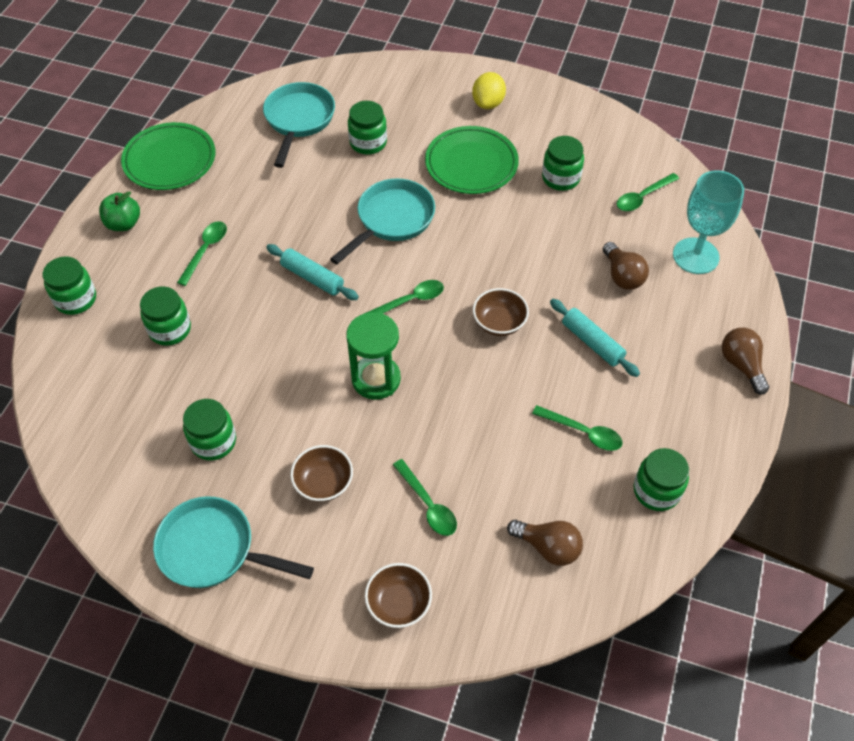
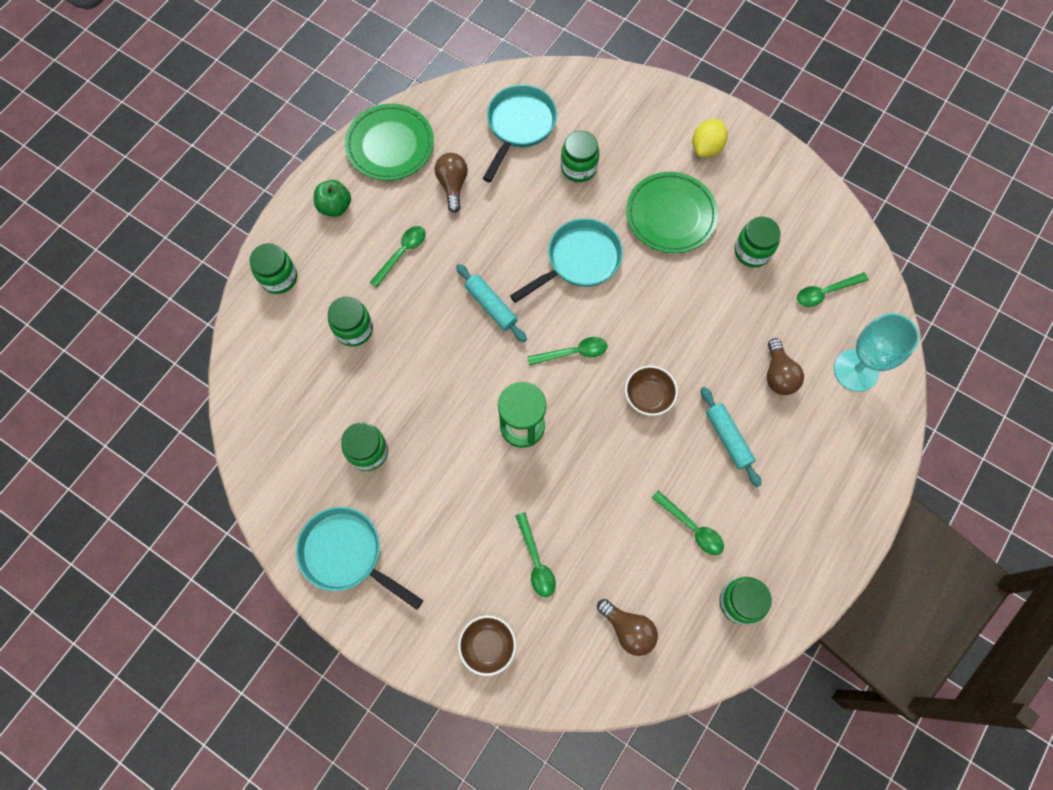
camera: 15 degrees right, 15 degrees up
brown bowl [290,445,353,502] -> none
brown light bulb [722,328,769,395] -> brown light bulb moved to [435,153,468,213]

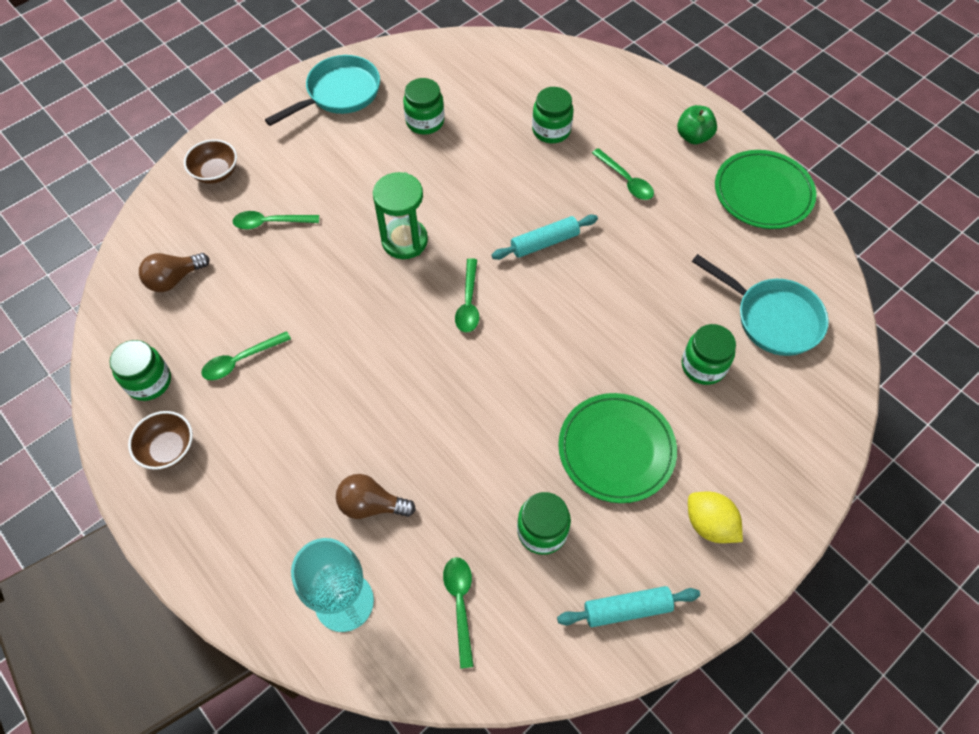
camera: 105 degrees right, 10 degrees down
green jar [250,243,297,294] -> none
brown light bulb [435,153,468,213] -> none
turquoise pan [510,218,623,303] -> none
brown bowl [625,366,678,416] -> brown bowl moved to [128,411,193,470]
turquoise rolling pin [701,387,761,487] -> turquoise rolling pin moved to [557,586,700,627]

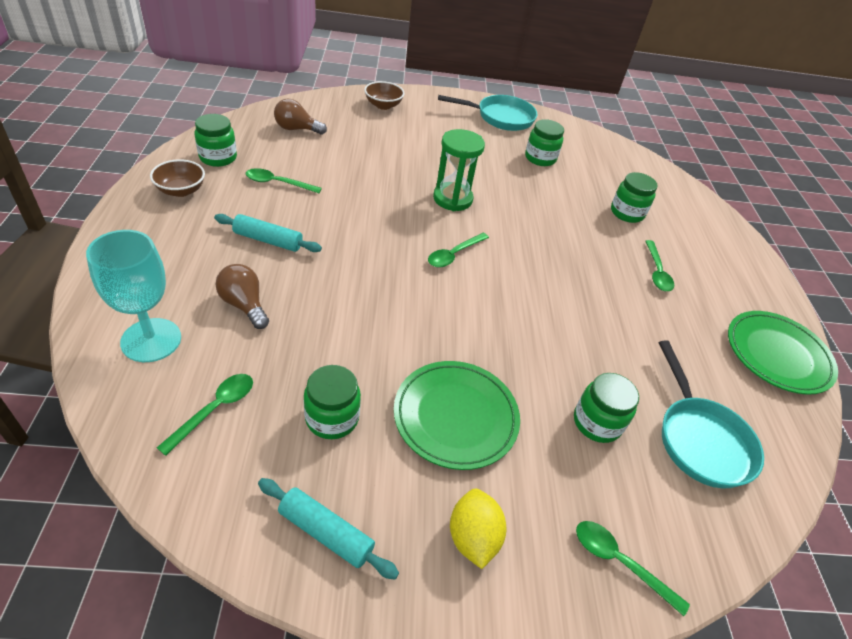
camera: 35 degrees right, 15 degrees down
green spoon [233,211,319,230] -> green spoon moved to [576,521,690,616]
turquoise rolling pin [491,215,598,260] -> turquoise rolling pin moved to [214,214,322,252]
green apple [677,105,717,144] -> none

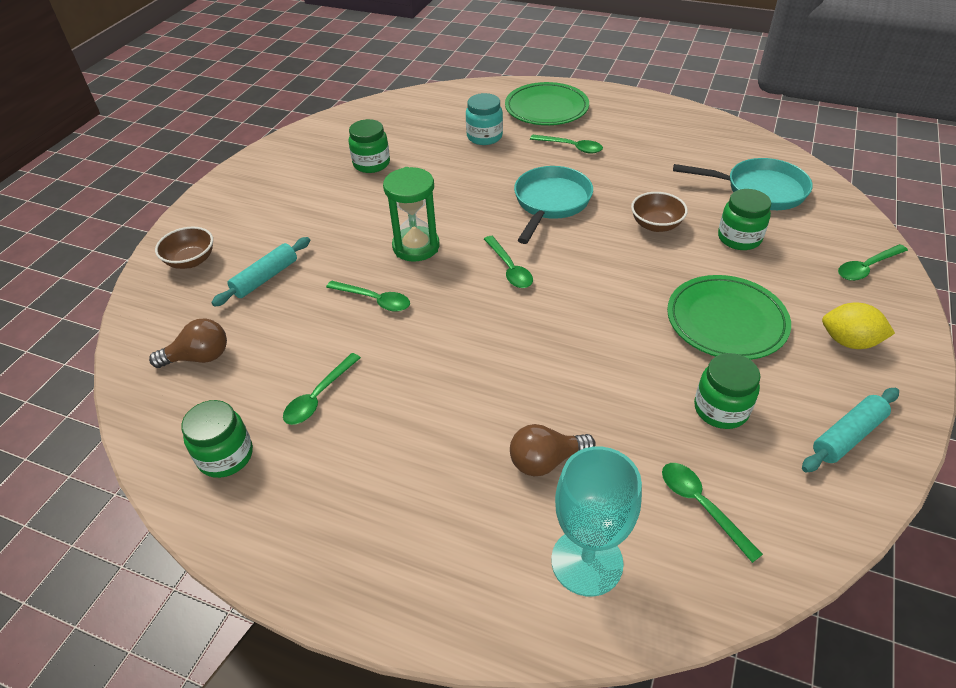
camera: 60 degrees left, 0 degrees up
brown bowl [150,159,205,197] -> brown bowl moved to [631,192,688,232]
turquoise rolling pin [214,214,322,252] -> turquoise rolling pin moved to [211,237,310,307]
brown light bulb [274,99,327,135] -> brown light bulb turned 135 degrees counterclockwise [149,318,227,368]
turquoise pan [438,95,537,131] -> turquoise pan moved to [514,166,593,244]
green jar [611,172,658,223] -> turquoise jar [466,93,503,145]
green plate [728,311,838,395] -> green plate moved to [505,82,589,125]
none -> green spoon [326,280,410,312]

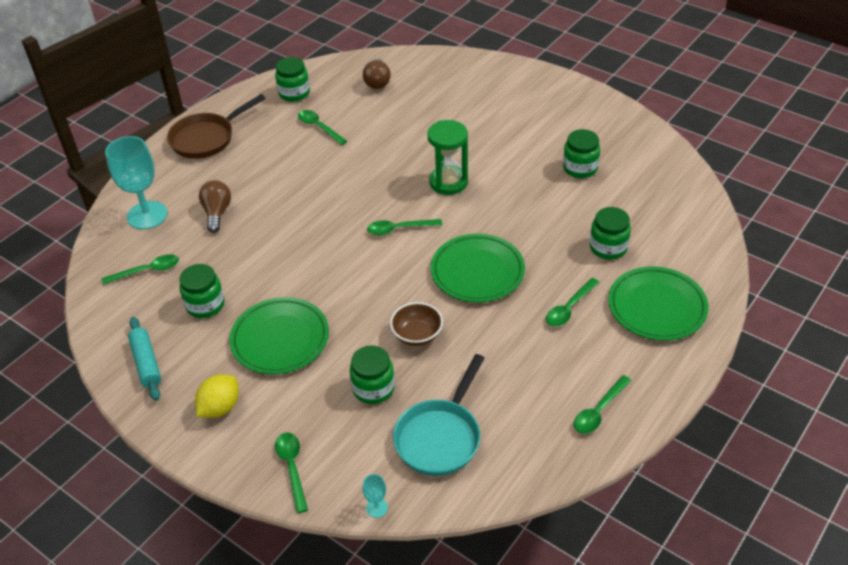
camera: 105 degrees right, 0 degrees up
brown bowl [155,227,213,269] -> none
turquoise rolling pin [211,237,310,307] -> none
green spoon [326,280,410,312] -> green spoon moved to [574,375,632,434]
turquoise jar [466,93,503,145] -> green jar [590,207,631,260]
turquoise pan [514,166,593,244] -> green plate [431,234,525,302]
none -> brown pan [167,94,266,159]
none -> turquoise goblet [363,474,388,518]

